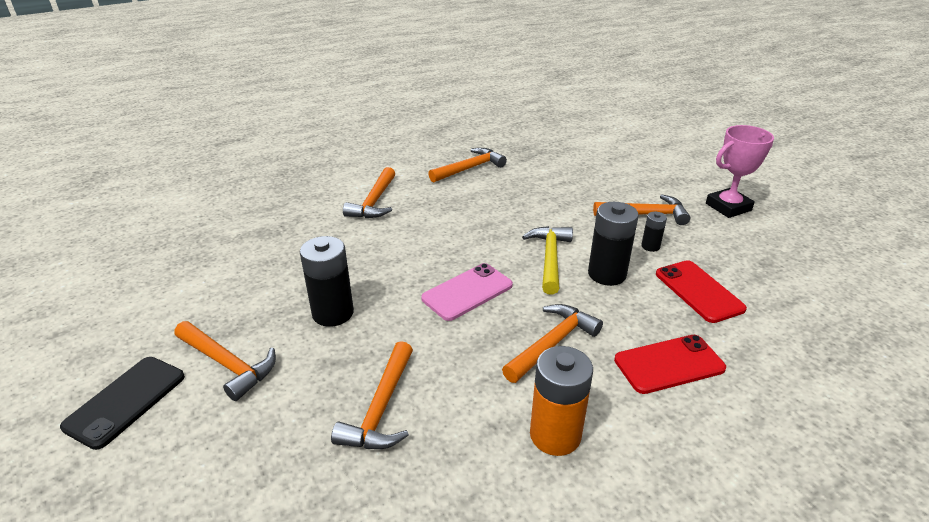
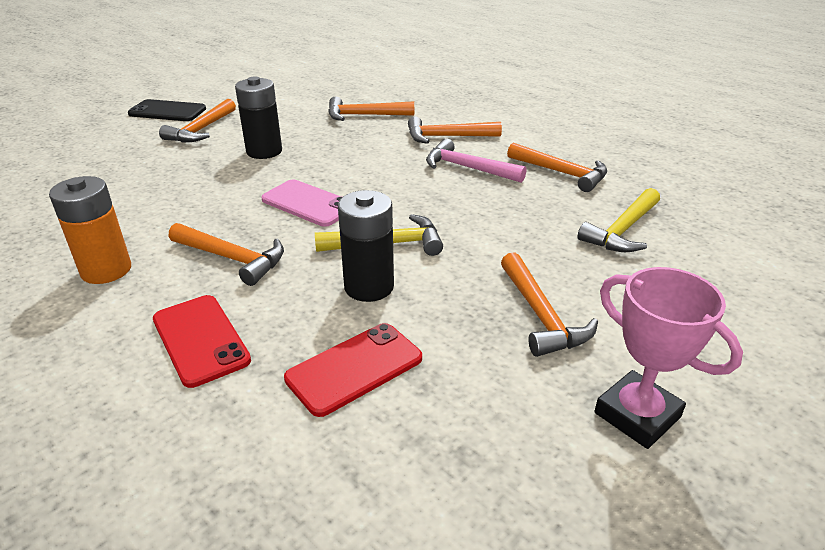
camera: 75 degrees right, 0 degrees up
orange hammer [331,341,413,449] -> orange hammer moved to [328,96,414,121]
black battery [641,212,667,252] -> none
none -> pink hammer [426,138,526,183]
none -> yellow hammer [577,188,660,252]

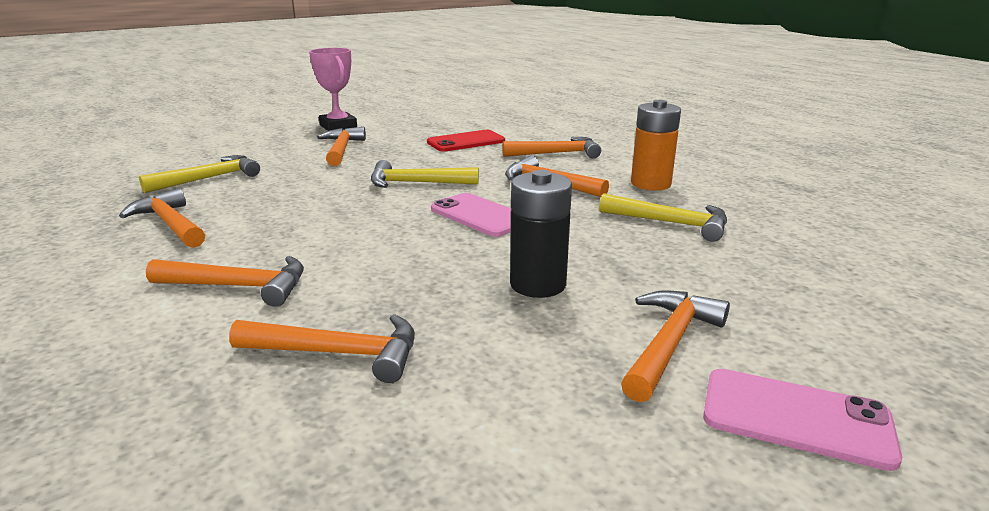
camera: 170 degrees left, 10 degrees down
black phone [128,99,206,121] -> pink phone [703,369,902,471]
red phone [153,295,251,388] -> orange hammer [502,137,601,159]
black battery [338,190,394,302] -> none
pink hammer [426,138,526,183] -> none
none -> yellow hammer [599,193,727,242]

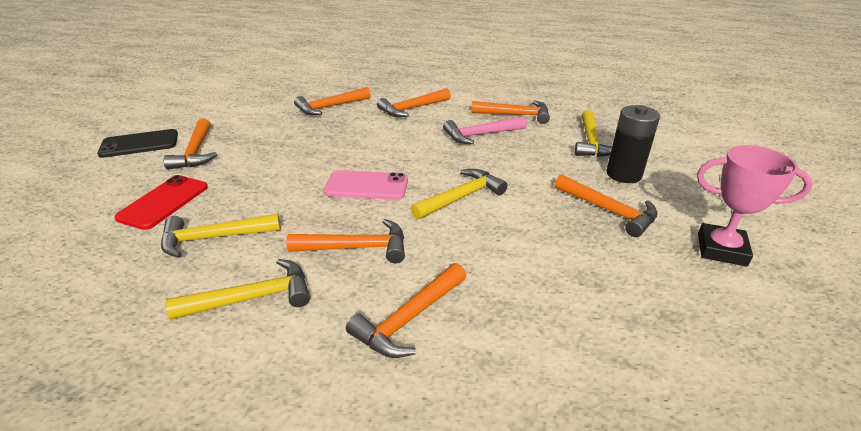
camera: 140 degrees right, 10 degrees up
red phone [427,130,505,152] -> red phone moved to [114,175,208,230]
black battery [510,170,572,298] -> black battery moved to [606,105,660,183]
orange battery [631,100,681,190] -> yellow hammer [166,259,310,320]
pink phone [703,369,902,471] -> black phone [97,129,178,158]
none -> pink hammer [443,116,527,144]

